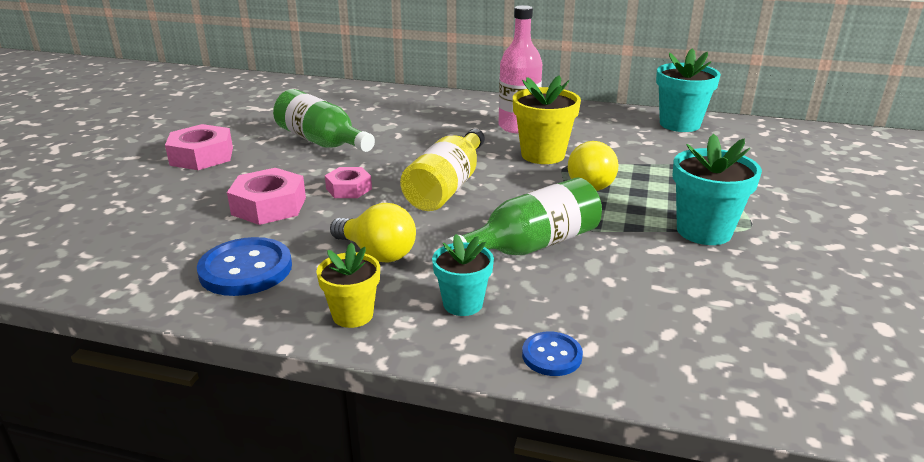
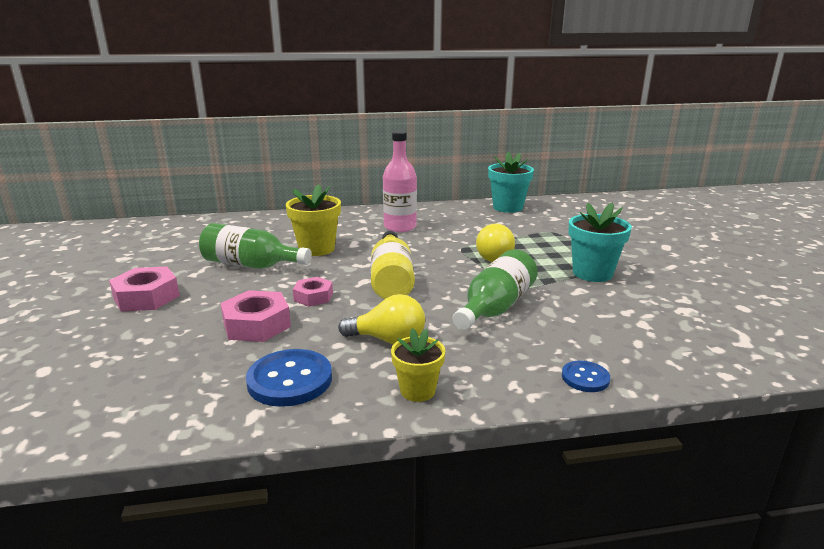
camera: 25 degrees left, 5 degrees down
turquoise flower pot [432,234,494,316] -> none
yellow flower pot [513,75,581,164] -> yellow flower pot moved to [286,184,341,256]

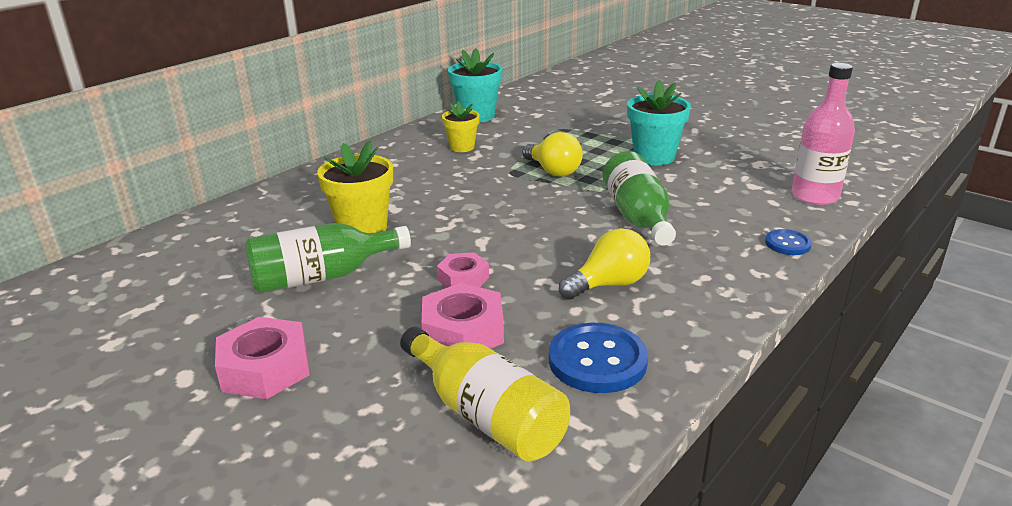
camera: 40 degrees left, 5 degrees up
yellow bottle [371,231,415,299] -> yellow bottle moved to [400,327,570,462]
pink bottle [383,131,417,232] -> pink bottle moved to [792,63,855,205]
yellow flower pot [391,328,445,402] -> yellow flower pot moved to [442,101,479,152]

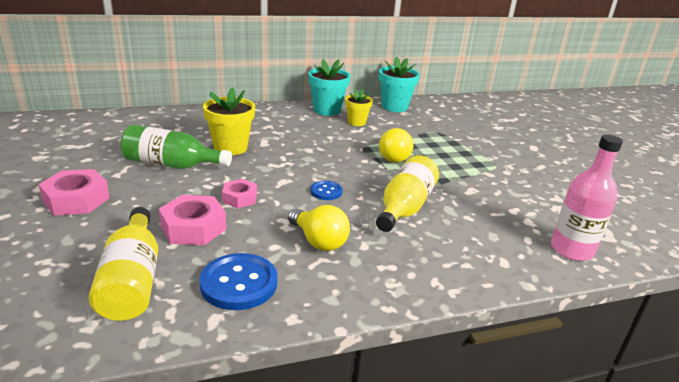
camera: 30 degrees right, 0 degrees up
yellow light bulb [559,228,650,300] -> yellow light bulb turned 45 degrees clockwise [288,205,350,251]
green bottle [602,151,676,246] -> yellow bottle [376,155,439,232]
turquoise flower pot [627,80,691,165] -> turquoise flower pot moved to [308,59,351,116]
blue button [765,229,812,255] -> blue button moved to [310,181,343,200]

